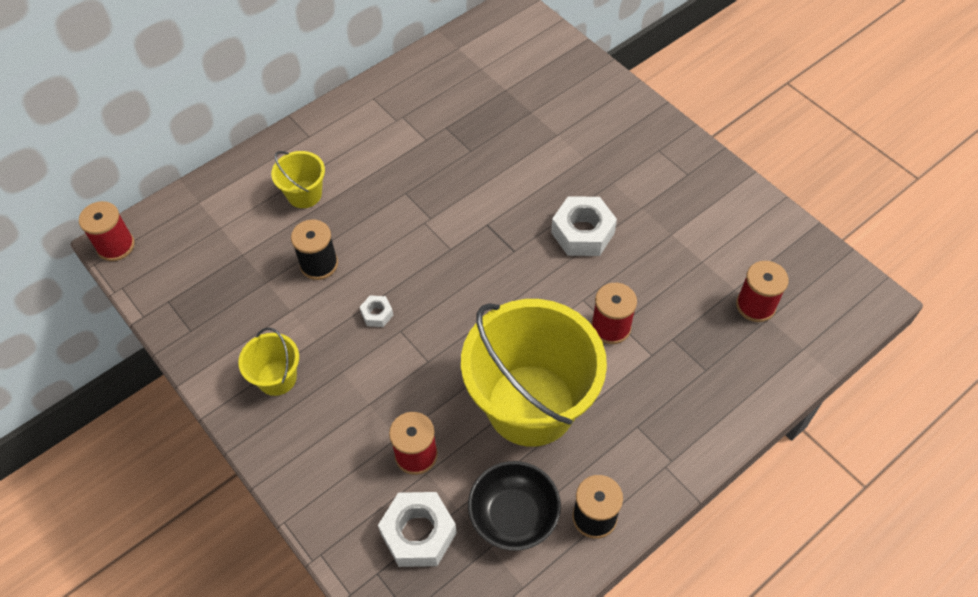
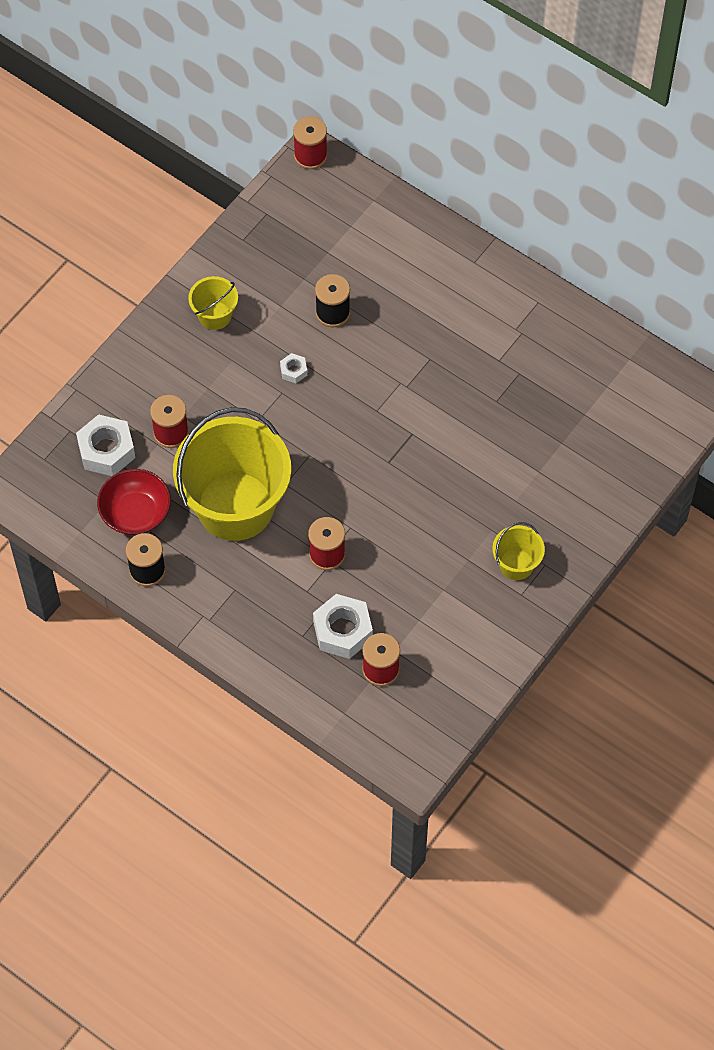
camera: 75 degrees right, 5 degrees up
yellow bucket [271,151,325,208] -> yellow bucket moved to [492,522,545,580]
black bowl [468,461,561,551] -> red bowl [97,469,171,535]
white nut [551,196,617,256] -> white nut moved to [313,594,373,659]

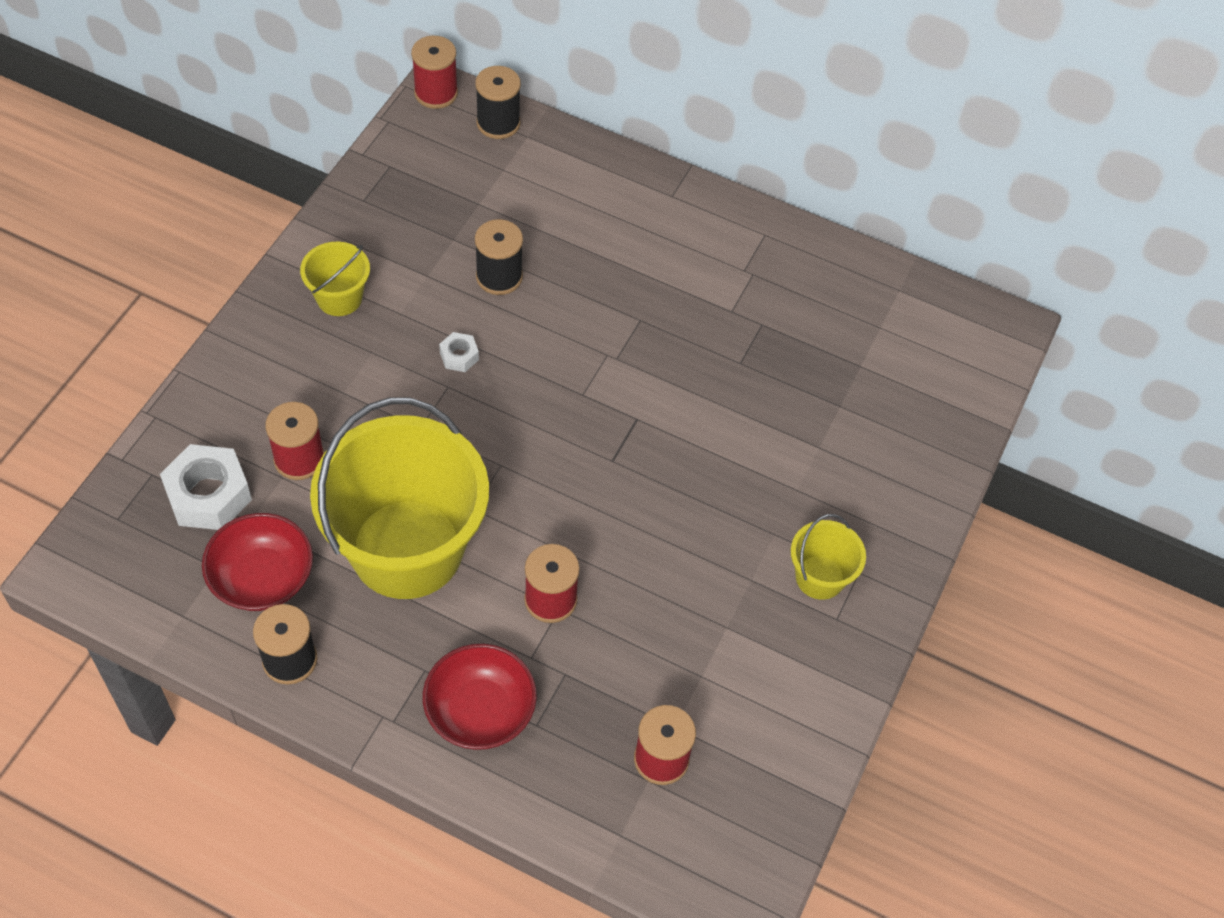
camera: 15 degrees left, 5 degrees down
white nut [313,594,373,659] -> none
none -> red bowl [423,644,537,750]
none -> black spool [475,66,521,139]

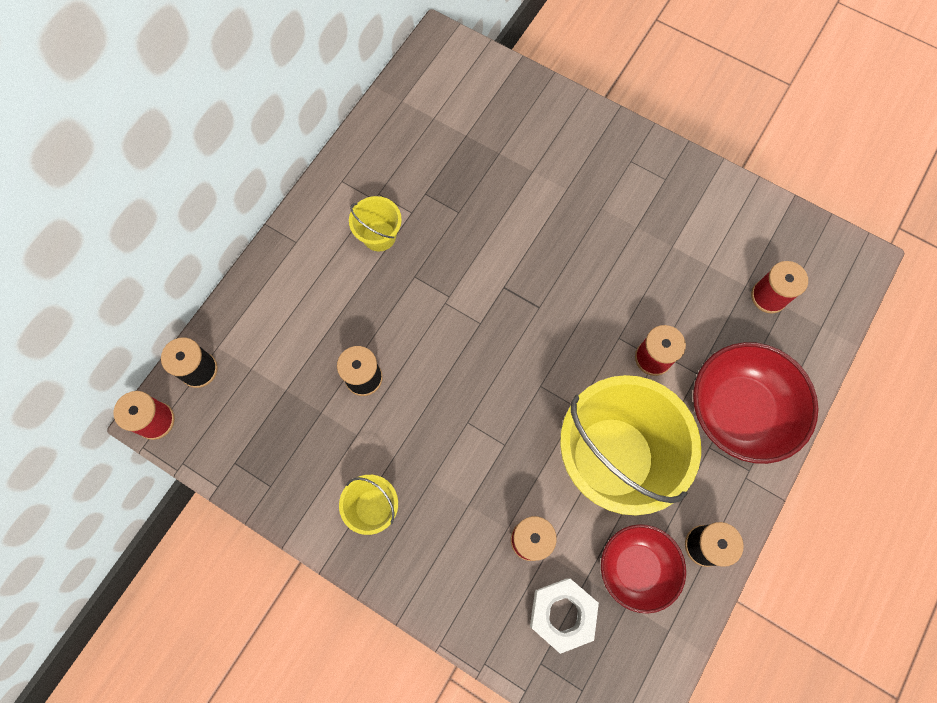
camera: 80 degrees left, 15 degrees up
red bowl [423,644,537,750] -> red bowl [693,342,818,464], size x1.52
white nut [439,332,479,372] -> none
yellow bucket [791,514,866,600] -> yellow bucket moved to [349,196,402,251]

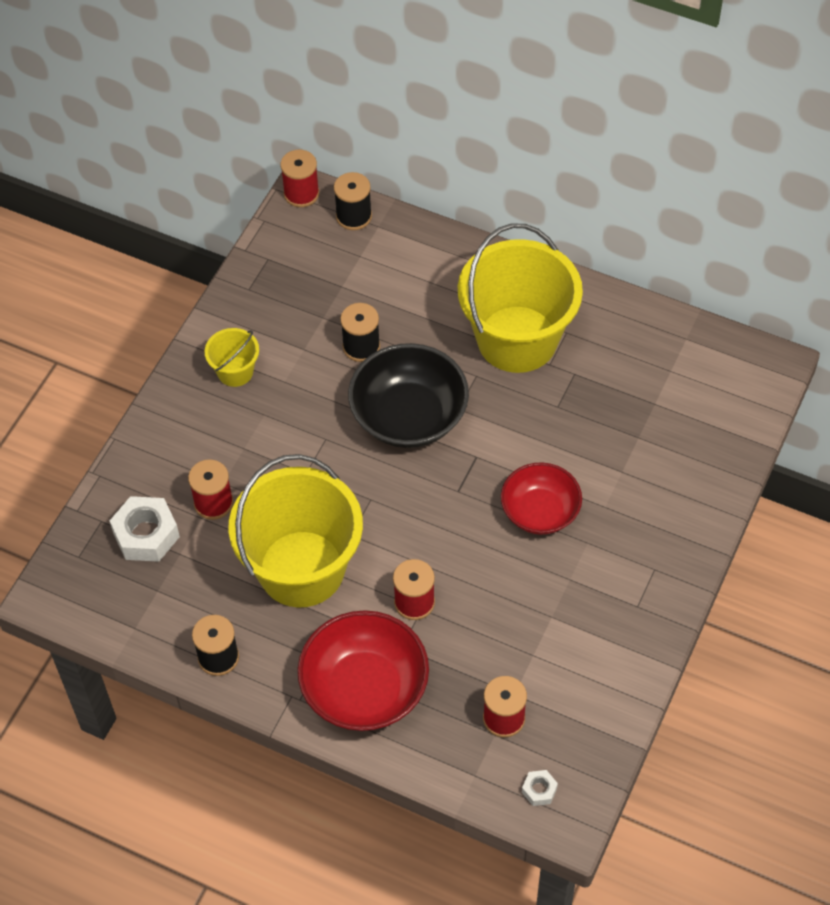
camera: 85 degrees right, 15 degrees down
yellow bucket [349,196,402,251] -> yellow bucket [458,223,583,373], size x2.26
red bowl [601,524,686,613] -> red bowl moved to [501,462,582,535]
none -> black bowl [348,343,469,448]
none -> white nut [522,770,558,806]

